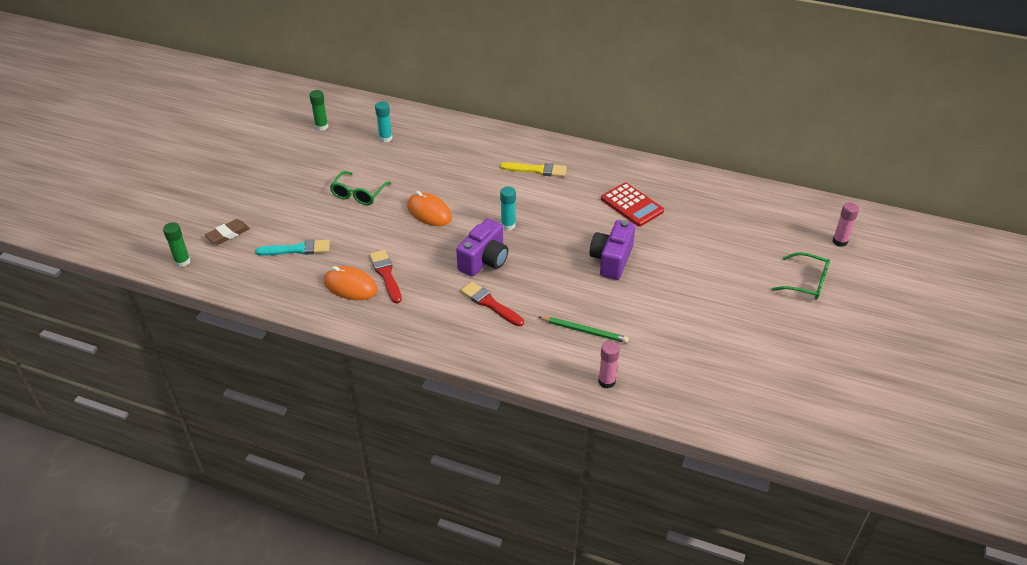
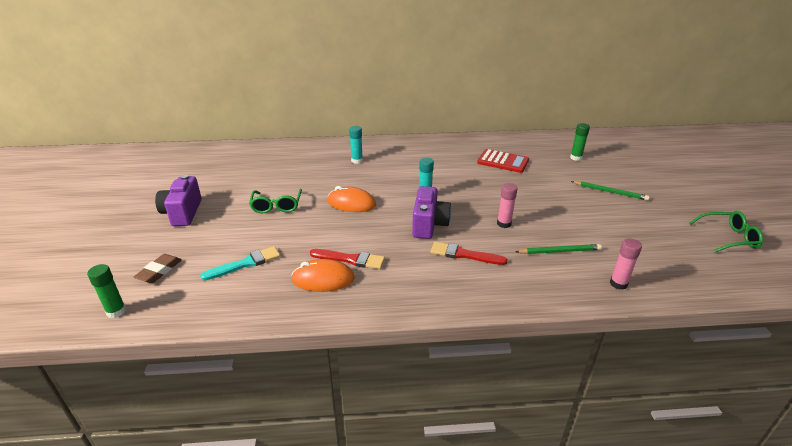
camera: 25 degrees left, 10 degrees down
green glue stick [309,90,328,131] -> green glue stick moved to [570,123,590,161]
red brush [369,250,402,303] -> red brush turned 150 degrees clockwise [310,249,385,269]
turquoise glue stick [375,101,392,143] -> turquoise glue stick moved to [349,126,363,164]
yellow brush [500,162,567,177] -> none
purple camera [589,220,635,280] -> purple camera moved to [155,175,202,226]
green glasses [772,252,830,300] -> green glasses moved to [690,211,763,252]
pink glue stick [832,202,859,247] -> pink glue stick moved to [497,183,518,228]
none -> green pencil [571,181,650,201]

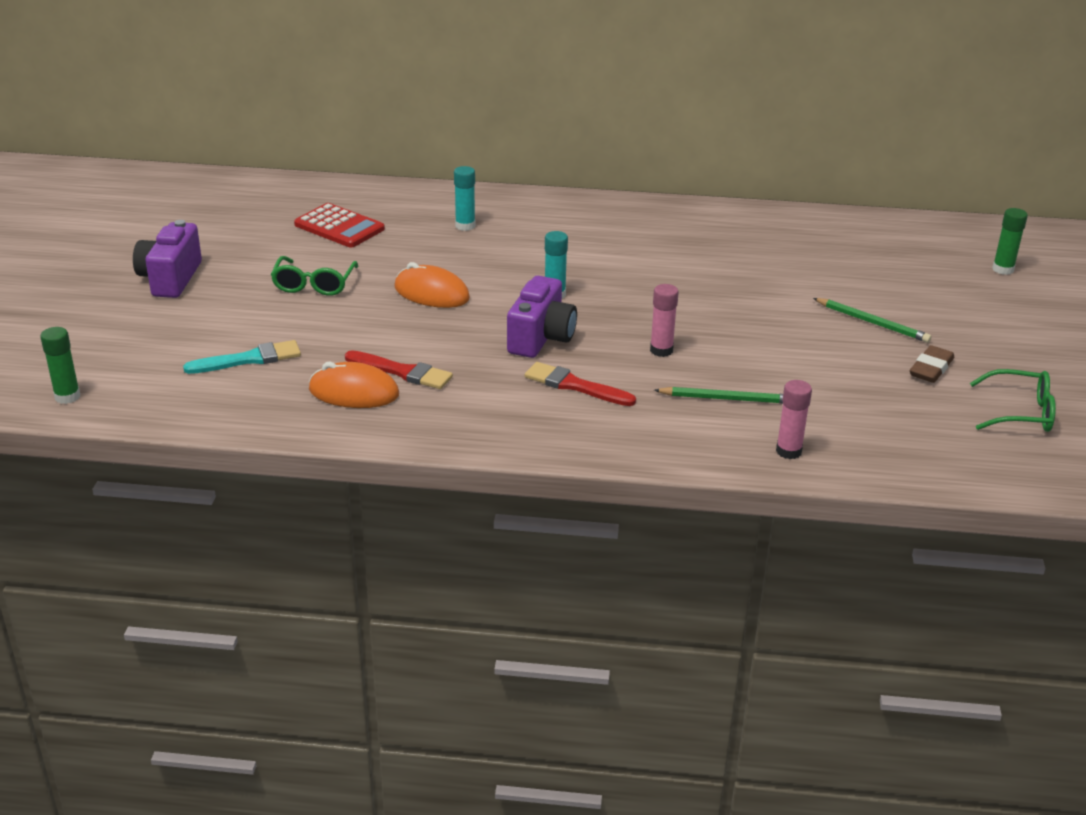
camera: 10 degrees right, 0 degrees up
brown eraser [134,254,182,283] -> brown eraser moved to [910,345,954,383]
red calculator [477,149,529,173] -> red calculator moved to [294,203,385,248]
green glue stick [570,123,590,161] -> green glue stick moved to [992,208,1028,275]

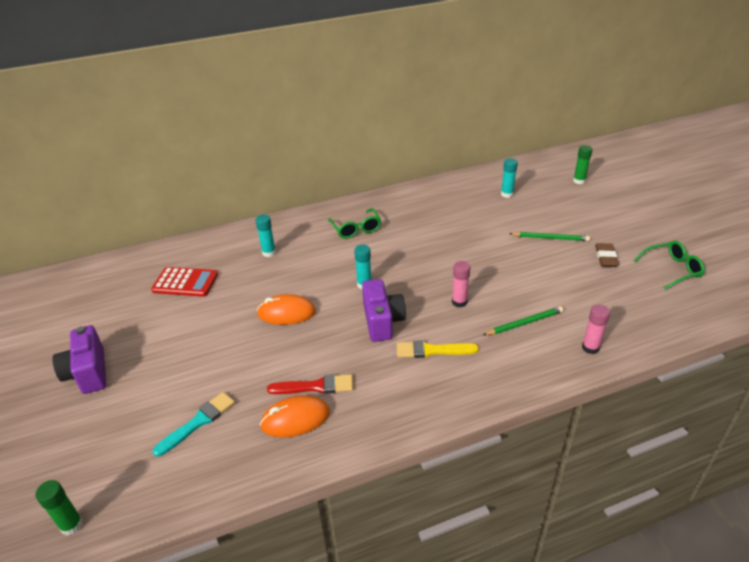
camera: 25 degrees left, 5 degrees up
green glasses [271,256,358,296] -> green glasses moved to [328,208,381,239]
red brush [525,362,636,406] -> yellow brush [397,340,479,358]
none -> turquoise glue stick [501,158,518,198]

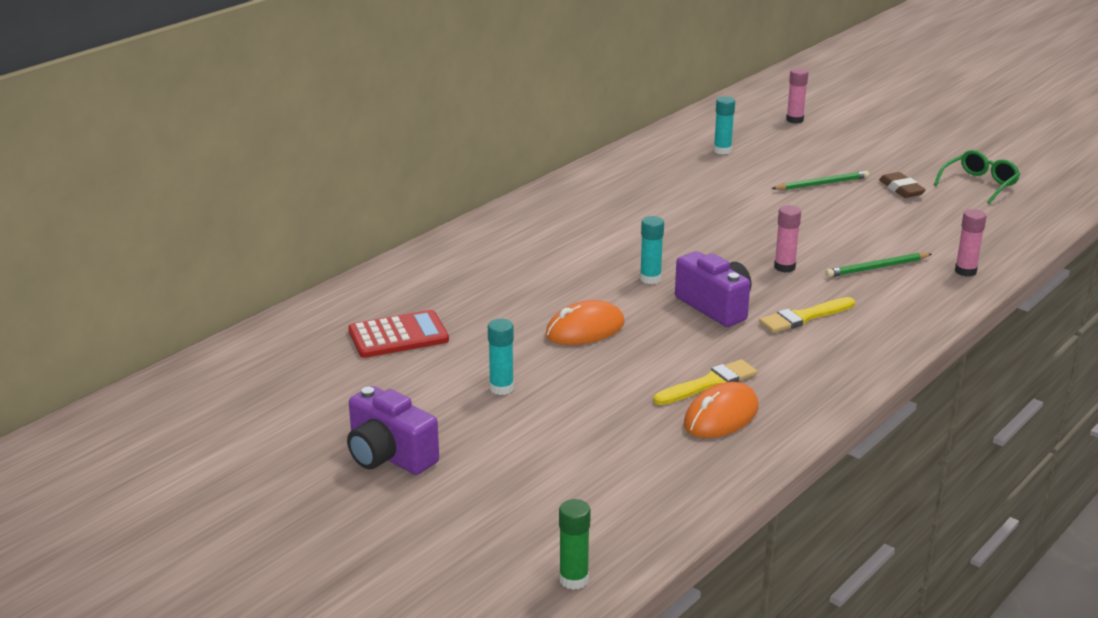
camera: 30 degrees left, 10 degrees down
turquoise brush [152,392,235,456] -> none
turquoise glue stick [255,215,276,257] -> turquoise glue stick moved to [488,319,514,395]
red brush [267,374,353,394] -> yellow brush [653,359,757,405]
green glasses [328,208,381,239] -> none
green pencil [483,306,564,335] -> green pencil turned 150 degrees counterclockwise [825,253,932,277]
green glue stick [573,145,593,184] -> pink glue stick [786,68,808,124]

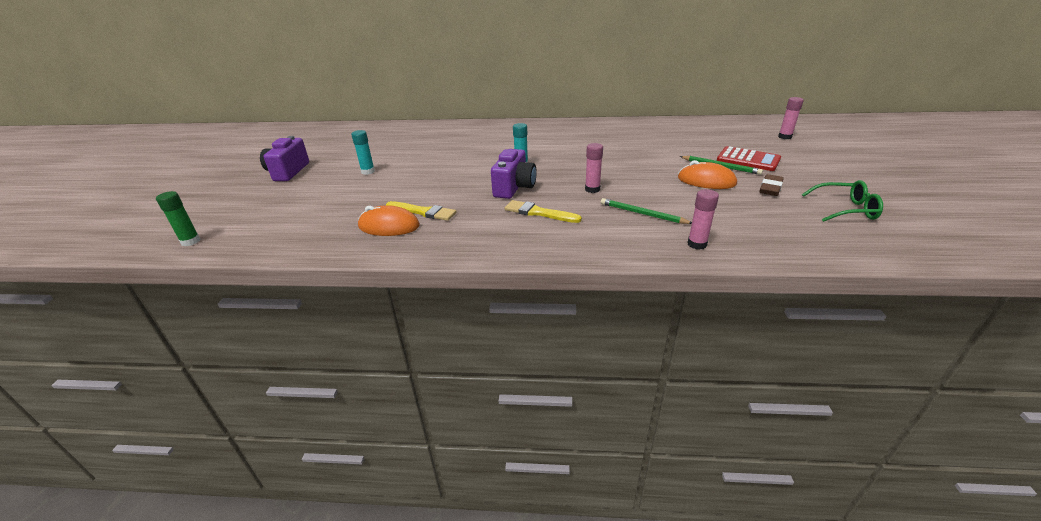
camera: 55 degrees right, 5 degrees up
red calculator [348,310,449,358] -> red calculator moved to [717,146,781,171]
orange mouse [545,300,625,345] -> orange mouse moved to [678,160,737,189]
turquoise glue stick [714,96,735,154] -> none

